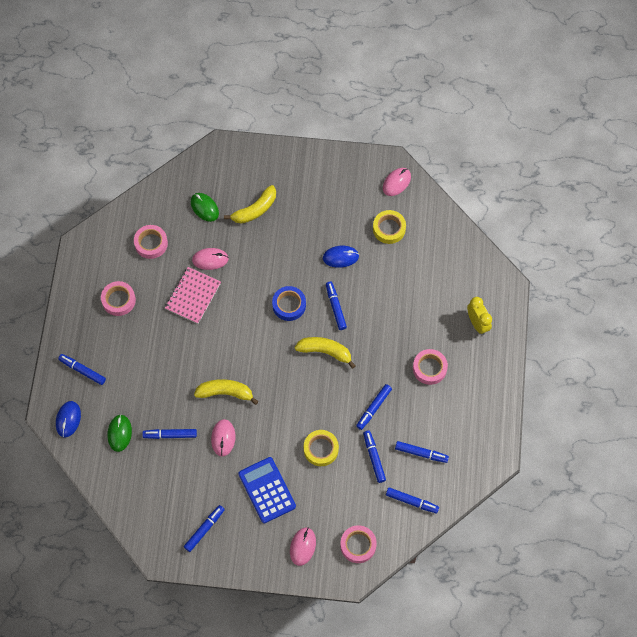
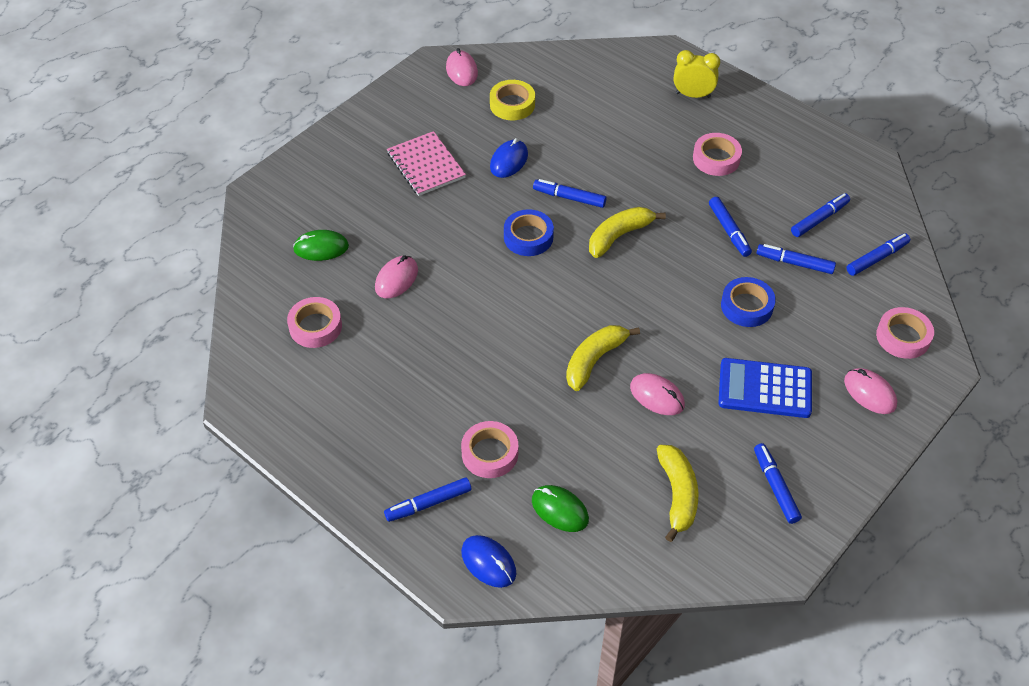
camera: 55 degrees left, 15 degrees down
pink tape [101,281,136,316] -> pink tape moved to [461,421,518,478]
blue marker [142,429,197,439] -> none
pink notebook [165,267,221,324] -> pink notebook moved to [387,131,466,196]
yellow banana [224,185,276,224] -> yellow banana moved to [657,445,698,542]
yellow tape [304,430,339,466] -> blue tape [721,277,776,327]

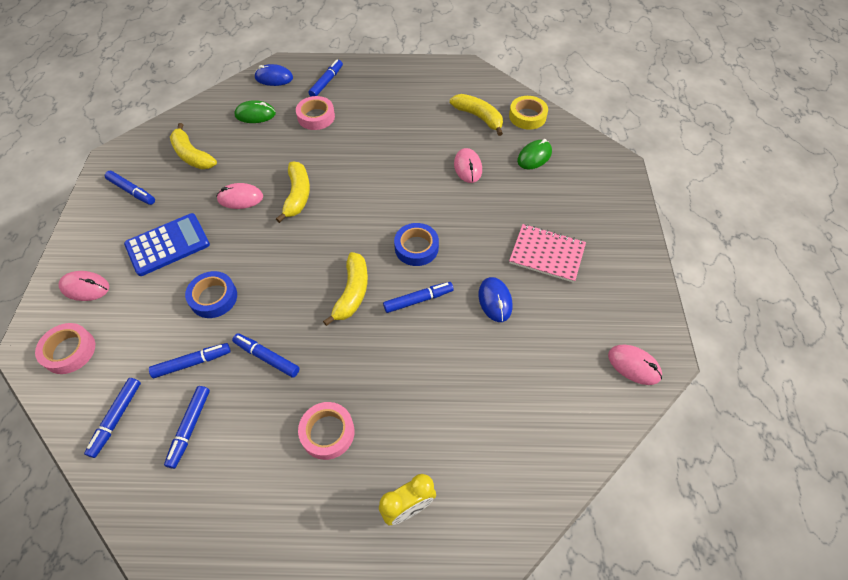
camera: 140 degrees right, 5 degrees up
pink tape [287,297,342,348] -> yellow banana [450,94,503,136]
yellow tape [490,80,535,120] -> yellow tape moved to [509,96,548,130]

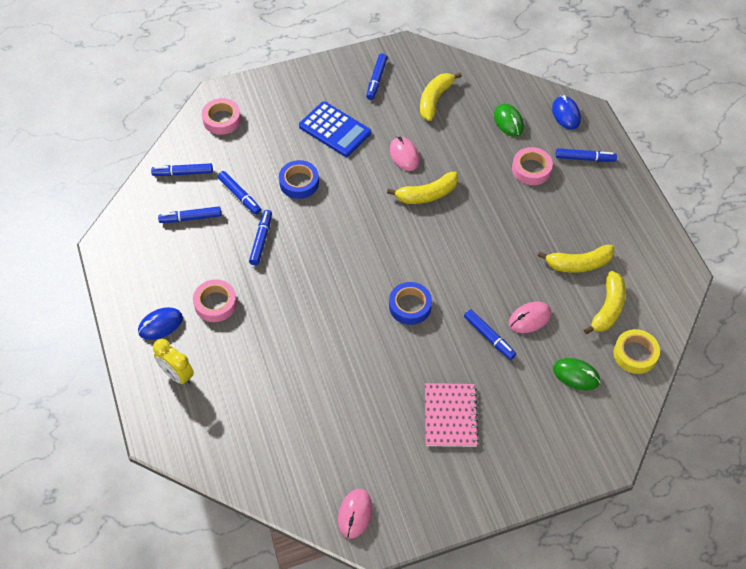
camera: 70 degrees right, 0 degrees up
pink mouse [59,271,109,301] -> none
yellow banana [323,252,368,326] -> yellow banana moved to [538,245,614,273]
blue marker [383,282,454,313] -> blue marker moved to [464,309,516,360]
blue mouse [478,277,512,322] -> blue mouse moved to [138,307,183,340]

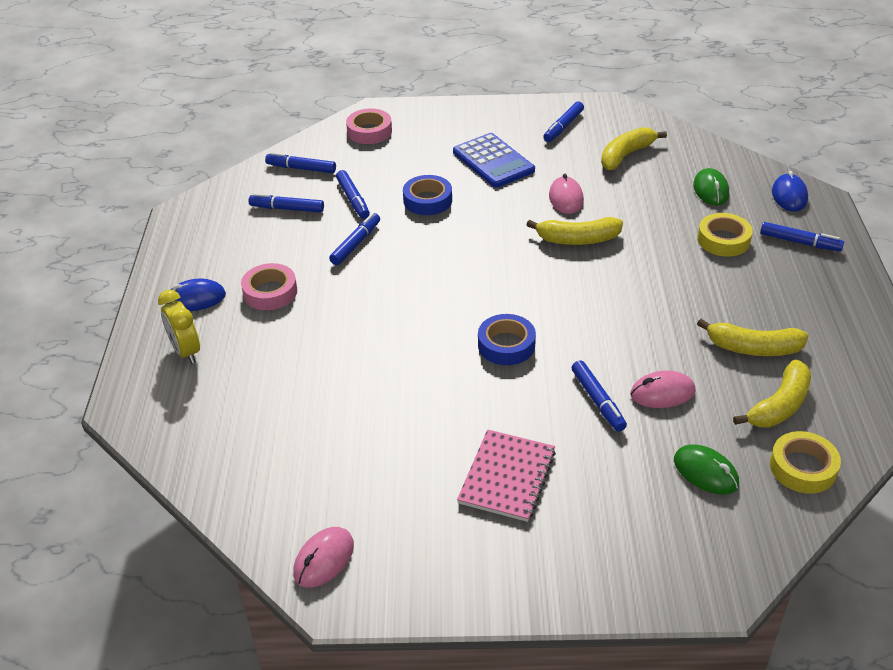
camera: 20 degrees right, 15 degrees down
pink tape [512,147,553,185] -> yellow tape [697,213,753,257]

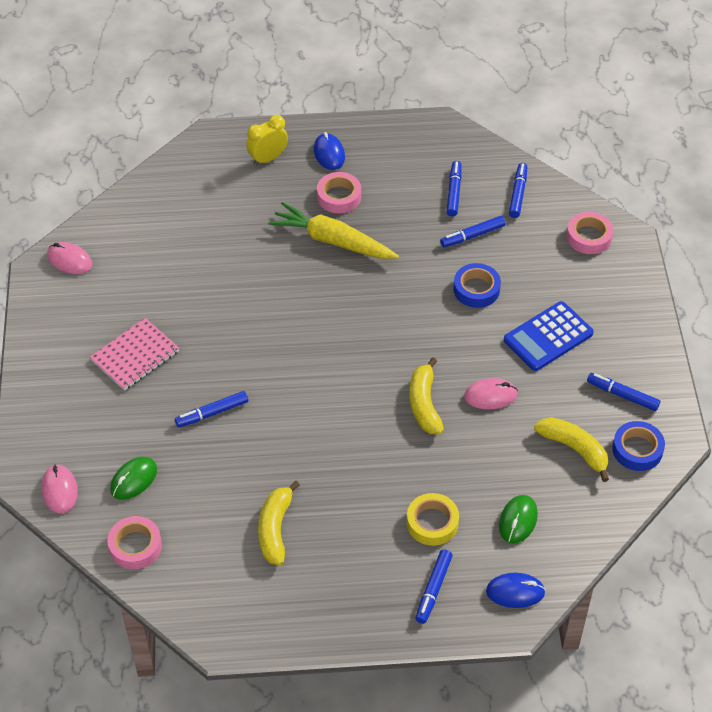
camera: 85 degrees right, 10 degrees up
blue marker [329,213,380,265] -> none
pink notebook [457,429,556,522] -> pink notebook turned 60 degrees counterclockwise [90,318,179,390]
blue tape [478,314,536,365] -> blue tape moved to [612,421,665,471]
pink mouse [630,370,696,408] -> pink mouse moved to [41,464,78,513]
green mouse [693,168,729,205] -> green mouse turned 60 degrees counterclockwise [499,495,538,544]
yellow banana [733,360,811,427] -> none
yellow tape [770,431,841,493] -> pink tape [107,516,162,569]
none -> yellow carrot [268,202,399,259]

